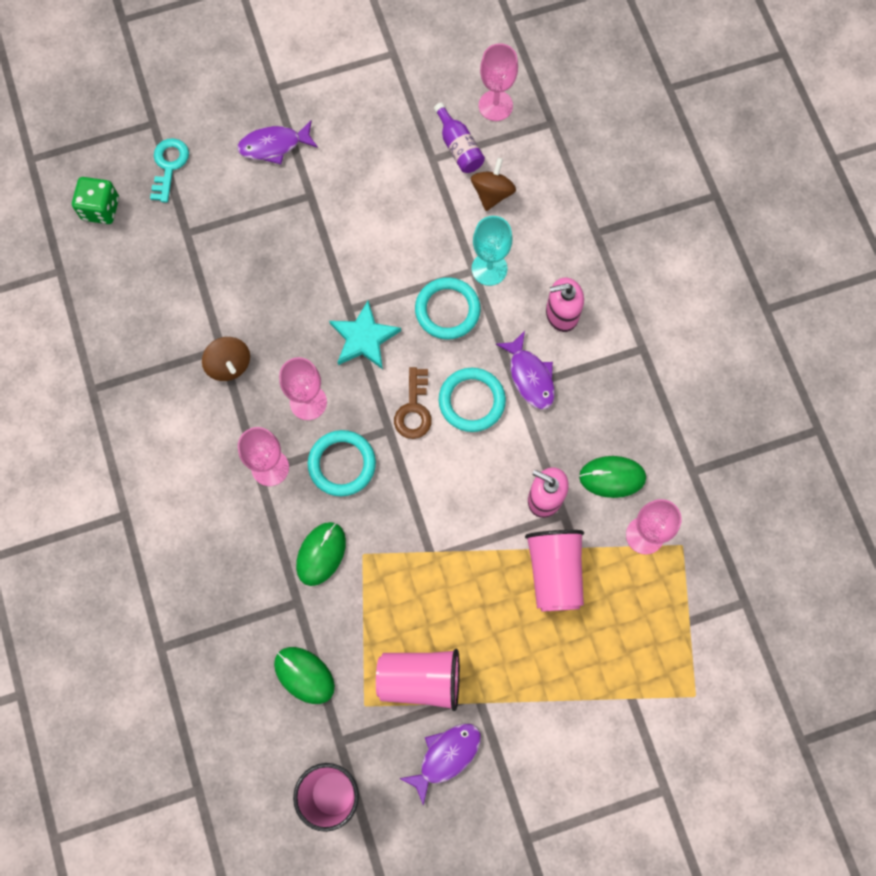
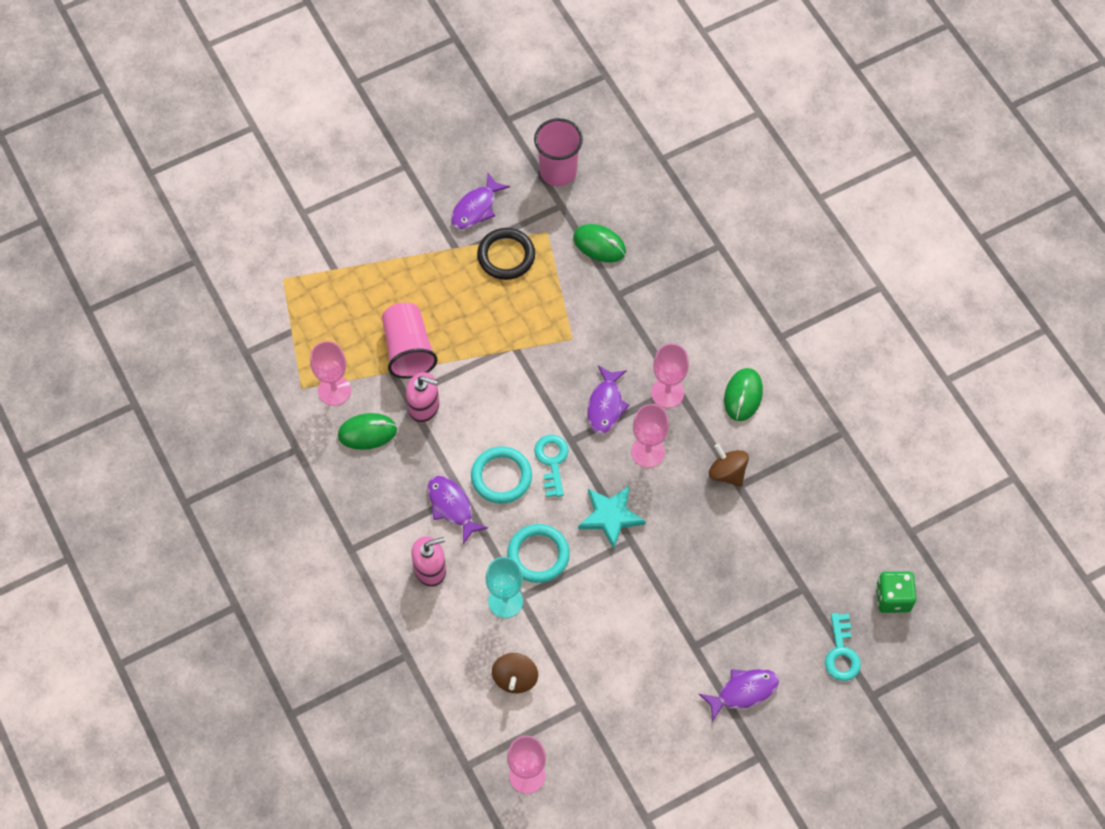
camera: 170 degrees right, 10 degrees down
green mouse [296,522,346,586] -> green mouse moved to [724,368,763,421]
turquoise ring [308,430,376,496] -> purple fish [587,366,630,434]
pink cup [376,649,460,711] -> black ring [477,228,535,280]
brown key [394,367,432,439] -> turquoise key [534,435,569,497]
purple bottle [434,103,485,173] -> none

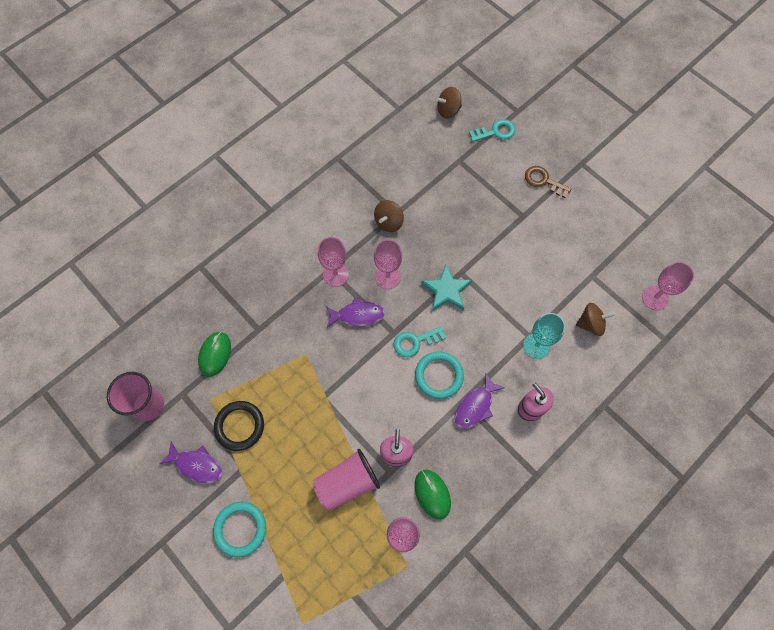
camera: 105 degrees left, 5 degrees up
turquoise ring [507,524,570,583] -> turquoise ring moved to [213,502,266,557]
purple fish [699,669,779,722] -> brown key [525,166,571,198]
green mouse [724,368,763,421] -> none
green dice [876,571,916,613] -> brown spinning top [436,87,462,119]

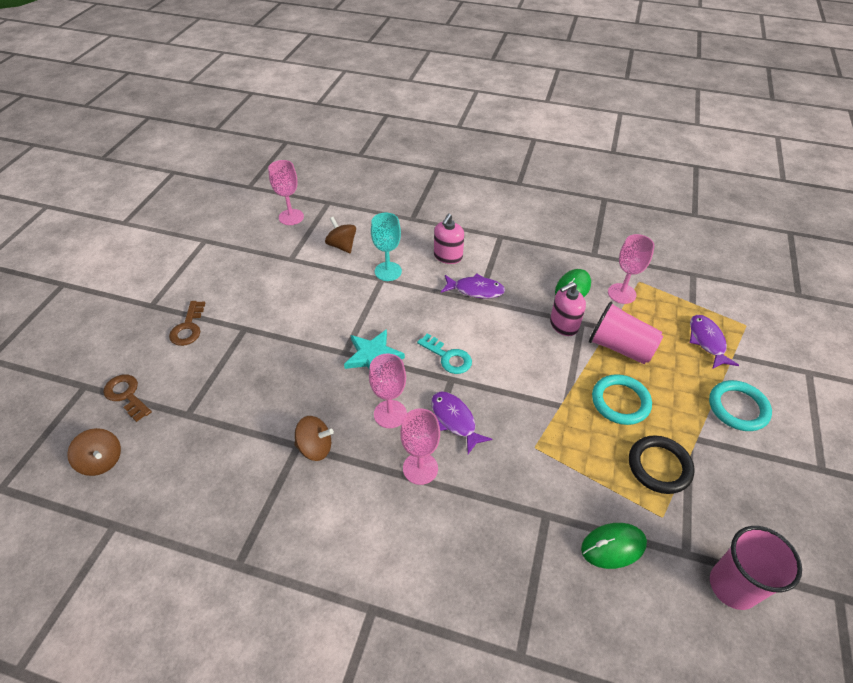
camera: 120 degrees left, 20 degrees down
purple fish [159,441,223,484] -> purple fish moved to [690,315,739,369]
turquoise ring [415,351,464,399] -> turquoise ring moved to [592,374,652,425]
turquoise key [469,119,516,142] -> brown key [103,375,152,422]

